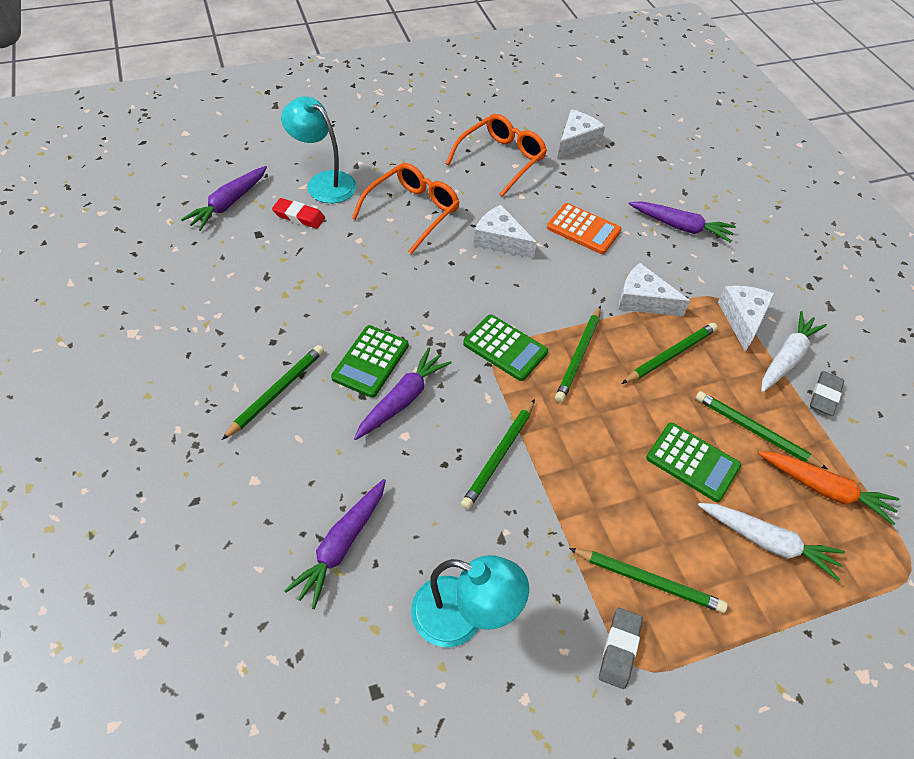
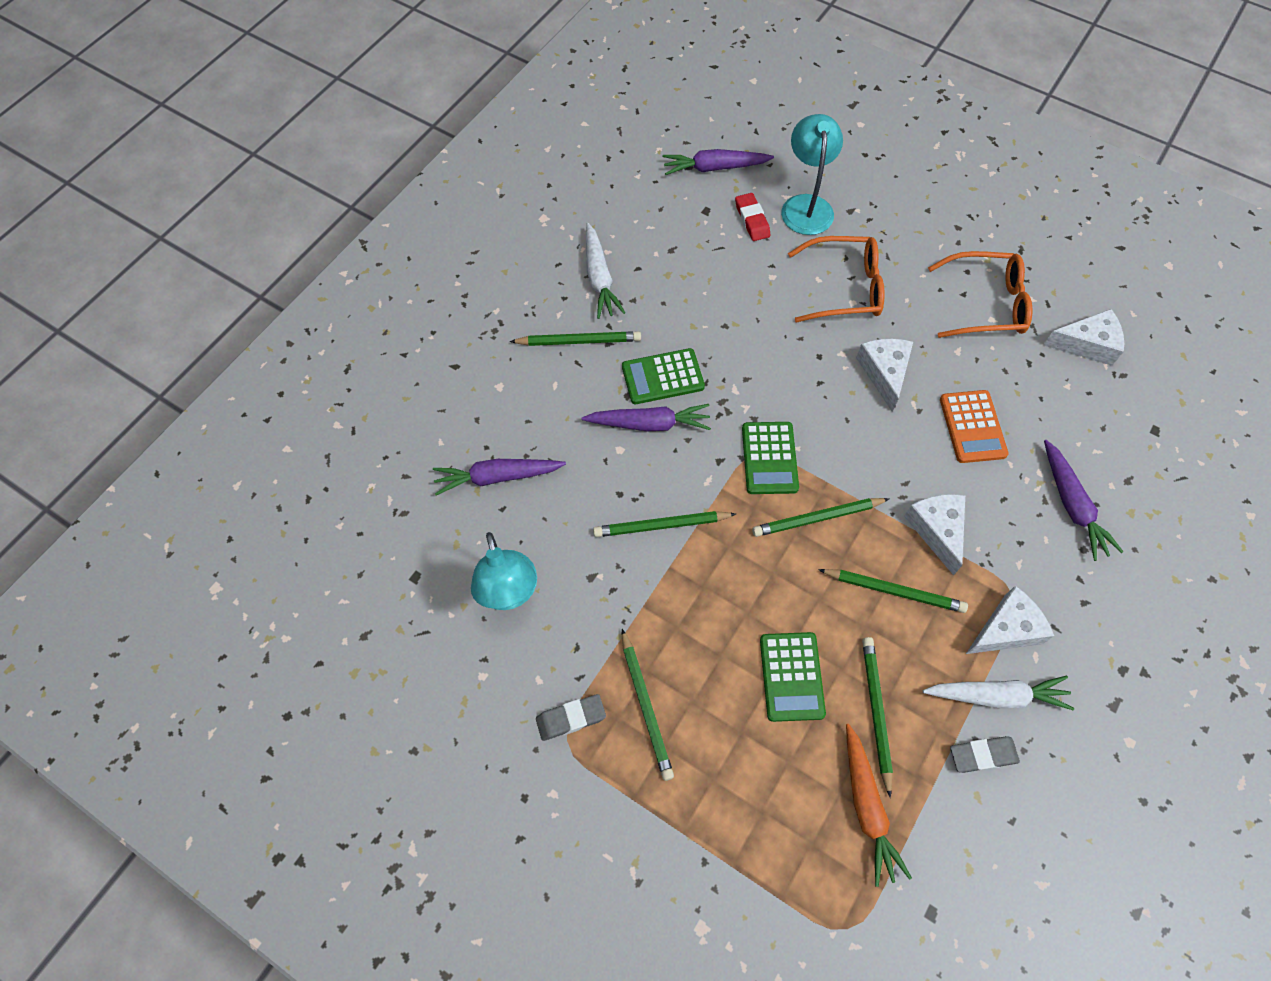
camera: 55 degrees right, 10 degrees up
white carrot [698,503,845,581] -> white carrot moved to [586,223,625,319]

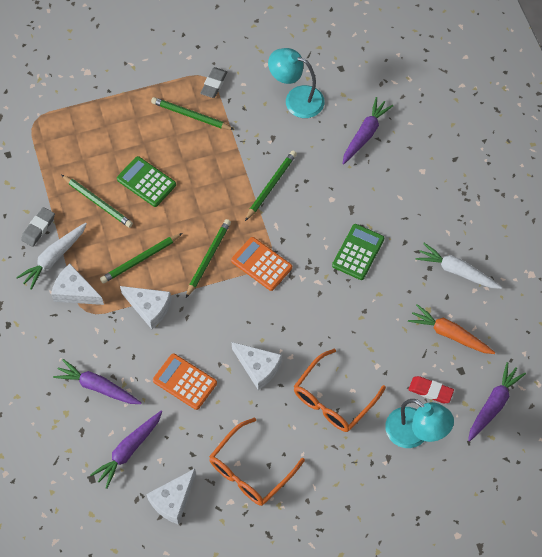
camera: 130 degrees right, 0 degrees up
green pencil [510,331,641,346] -> none
purple carrot [582,404,711,431] -> purple carrot moved to [90,411,162,489]
green calculator [742,422,799,494] -> orange calculator [231,237,292,291]
orange carrot [846,724,912,887] -> orange carrot moved to [408,304,496,354]
white cheese [966,586,1054,654] -> white cheese turned 105 degrees clockwise [51,264,104,305]

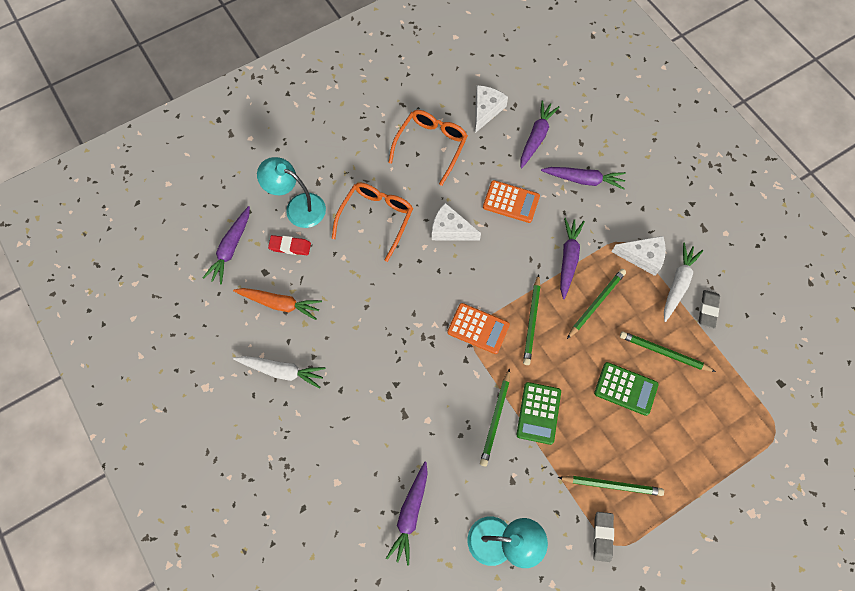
camera: 165 degrees right, 5 degrees up
white cheese [120,286,171,329] -> purple carrot [560,218,585,299]
green calculator [332,224,384,280] -> green calculator moved to [516,382,561,445]

